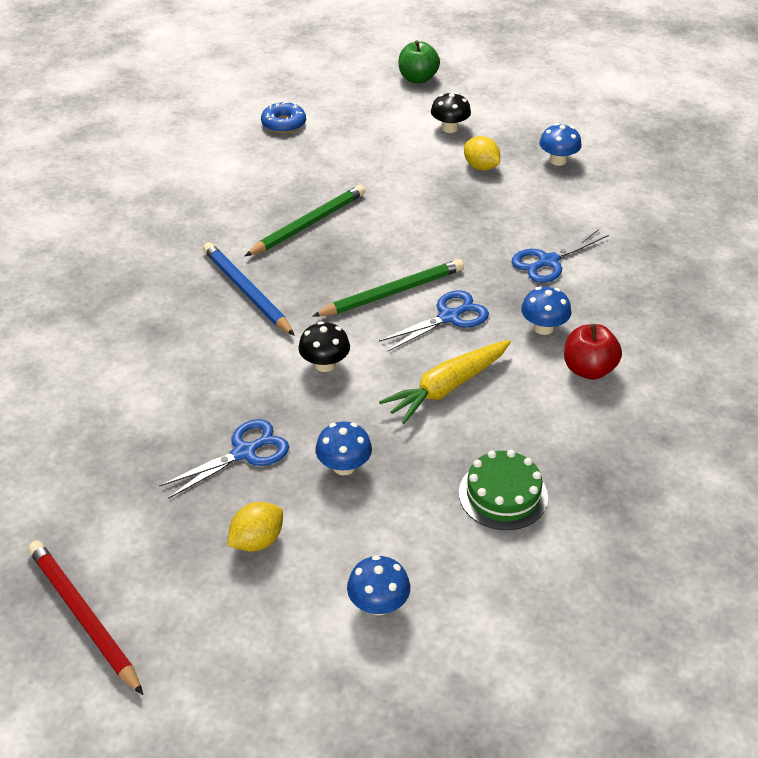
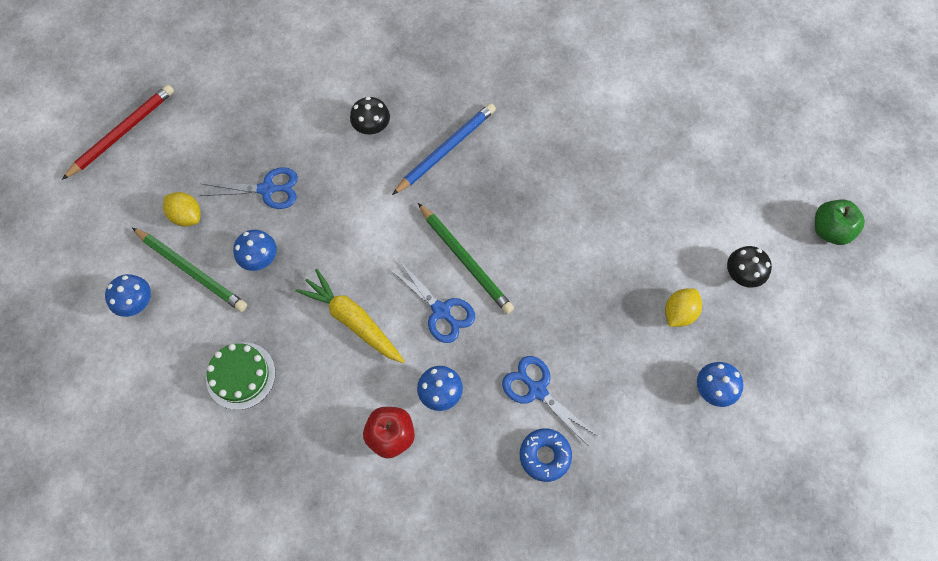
camera: 80 degrees right, 25 degrees up
blue scissors [159,419,289,499] -> blue scissors turned 45 degrees counterclockwise [200,167,298,209]
green pencil [245,185,365,256] -> green pencil moved to [132,228,247,312]
blue donut [261,102,306,133] -> blue donut moved to [520,428,572,482]
black mushroom [298,321,350,372] -> black mushroom moved to [350,97,390,135]

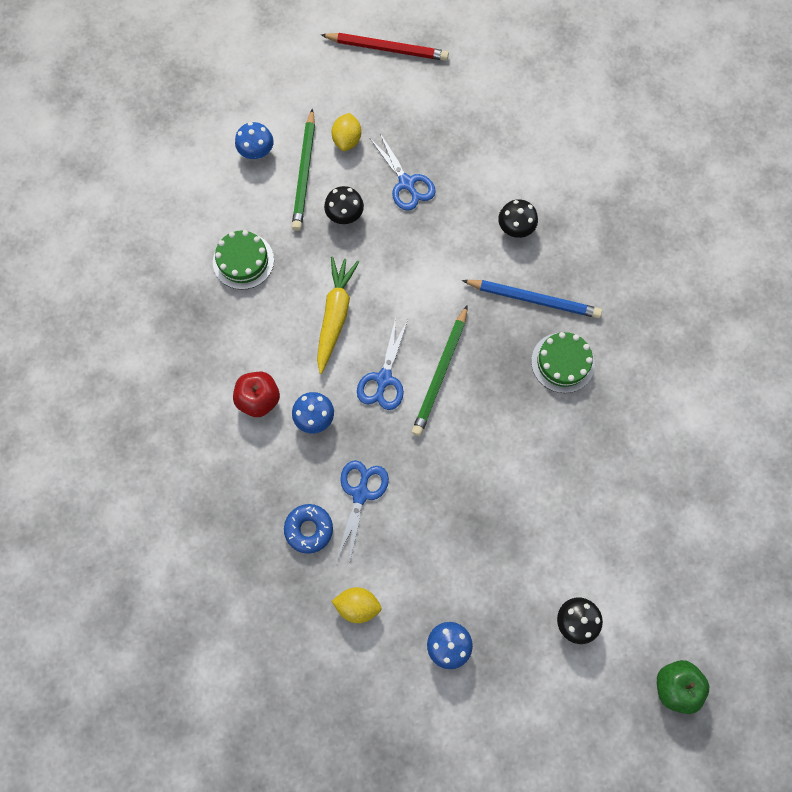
camera: 60 degrees right, 5 degrees up
blue mushroom [233,230,277,271] -> black mushroom [324,186,364,224]
yellow lemon [665,289,702,327] -> yellow lemon moved to [332,587,382,623]
none -> green cake [531,332,595,393]

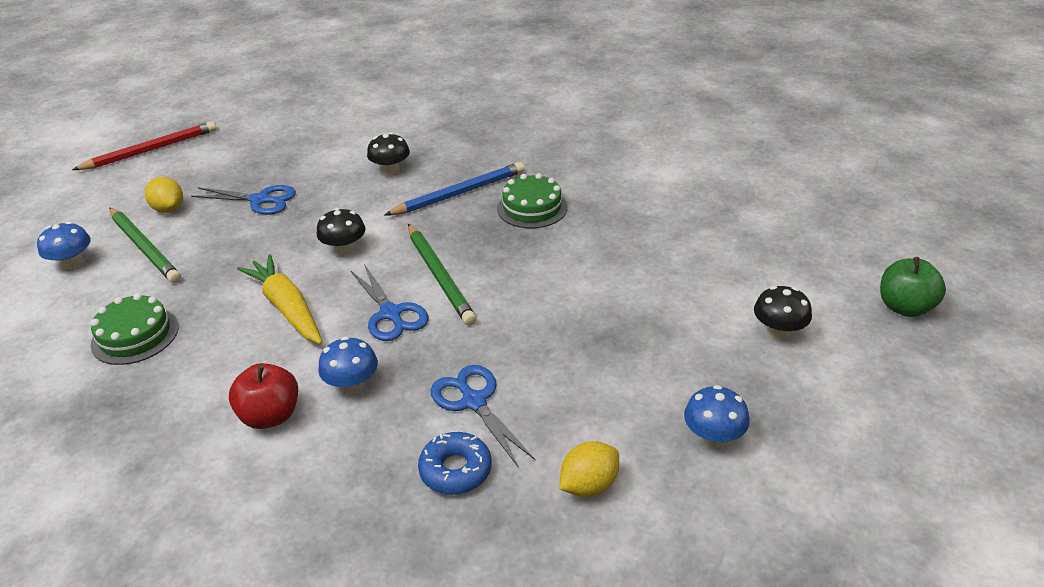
camera: 45 degrees left, 35 degrees down
black mushroom [324,186,364,224] -> black mushroom moved to [317,208,366,256]

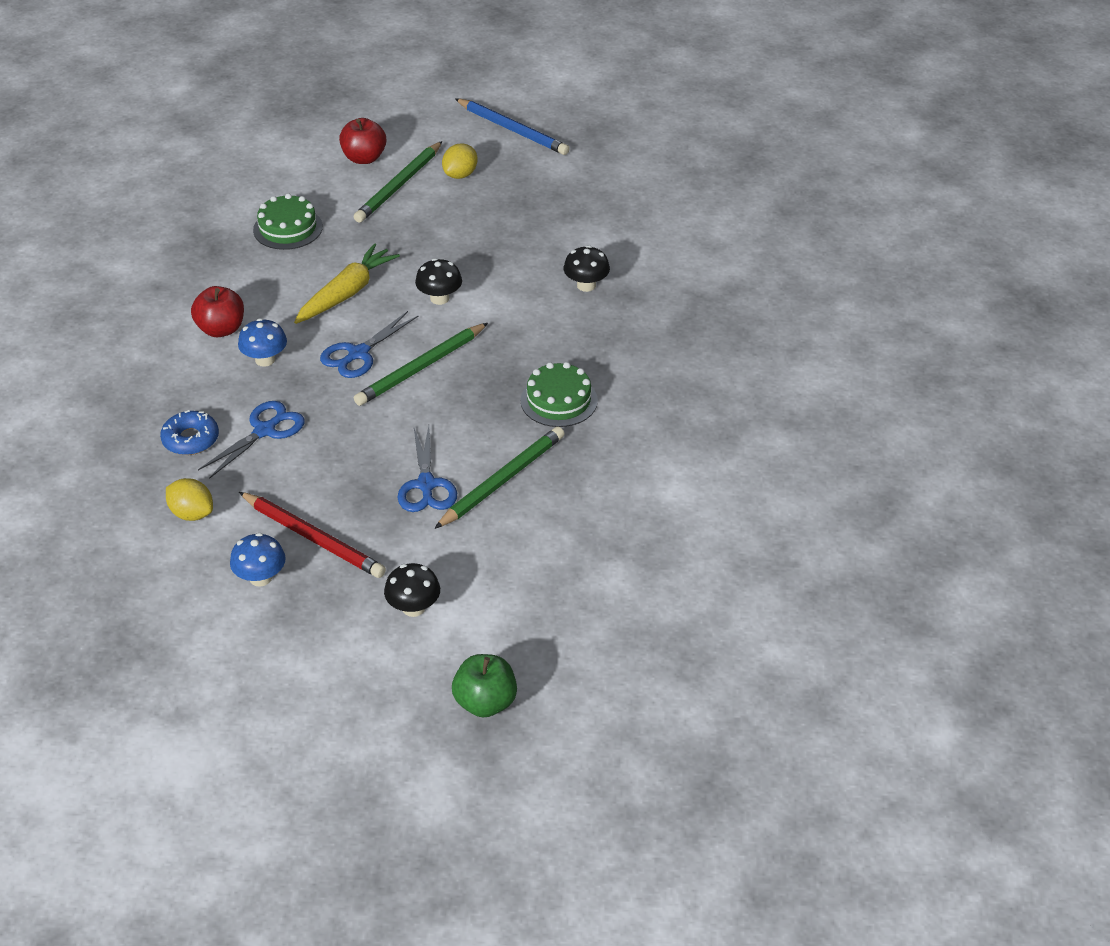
camera: 70 degrees right, 5 degrees up
blue mushroom [37,221,91,270] -> red apple [339,118,386,164]
red pencil [72,121,217,170] -> red pencil moved to [239,492,386,578]
blue scissors [191,185,296,215] -> blue scissors moved to [398,426,457,512]
blue pencil [384,162,525,215] -> blue pencil moved to [455,98,570,155]
none -> green pencil [434,427,565,529]

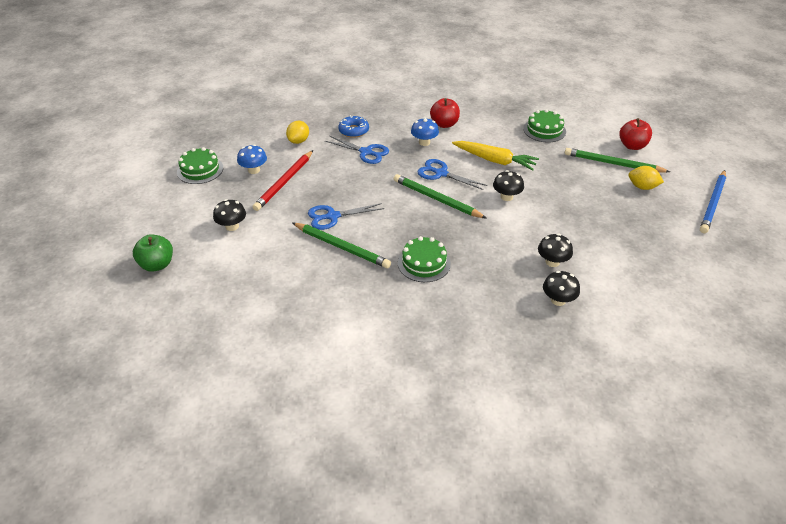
camera: 80 degrees right, 0 degrees up
none -> green cake [177,147,223,184]
none -> black mushroom [543,271,580,306]

